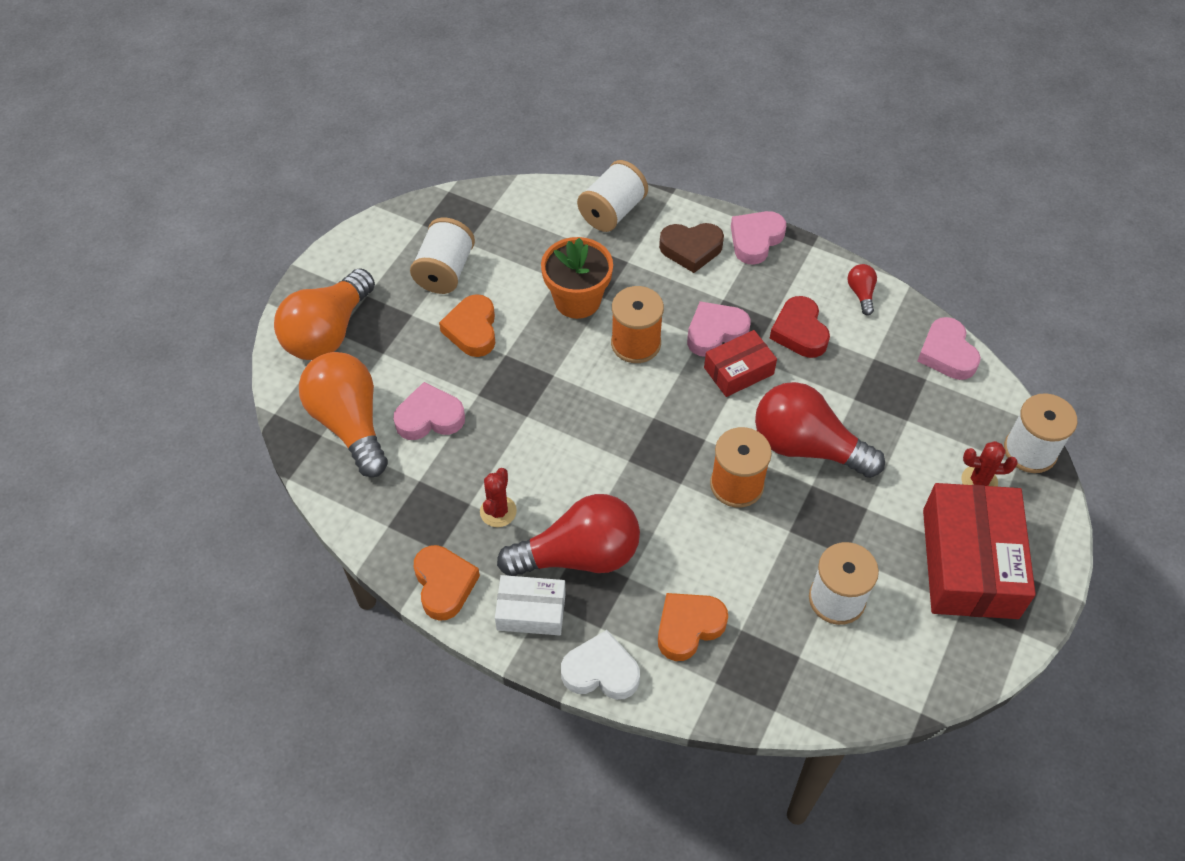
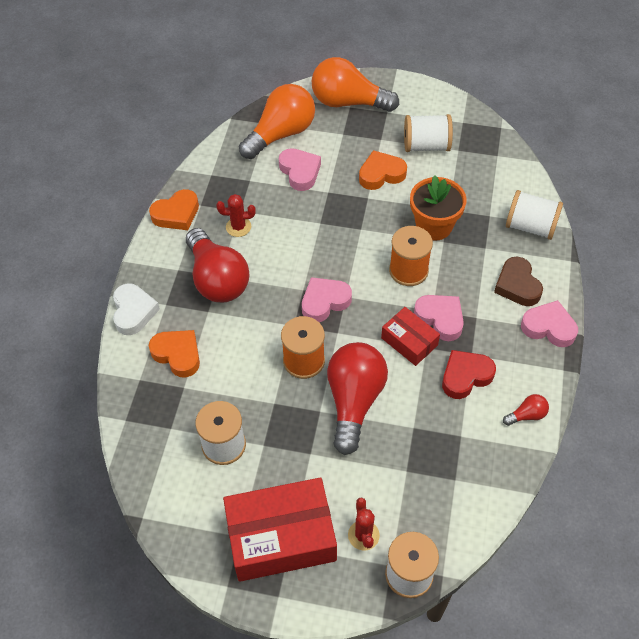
camera: 75 degrees right, 0 degrees up
white box [495,575,566,636] -> none
pink heart [918,317,981,380] -> pink heart moved to [302,277,352,322]

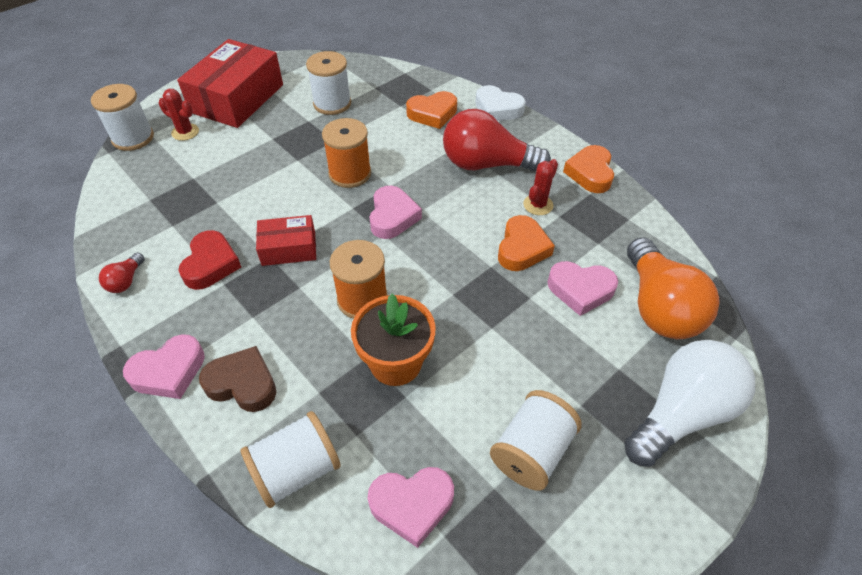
camera: 125 degrees right, 5 degrees down
orange light bulb [312,57,399,112] -> white light bulb [624,340,755,467]
red light bulb [327,342,388,455] -> none
orange heart [359,150,407,190] -> orange heart moved to [498,215,555,271]
pink heart [414,295,464,341] -> pink heart moved to [368,467,454,548]

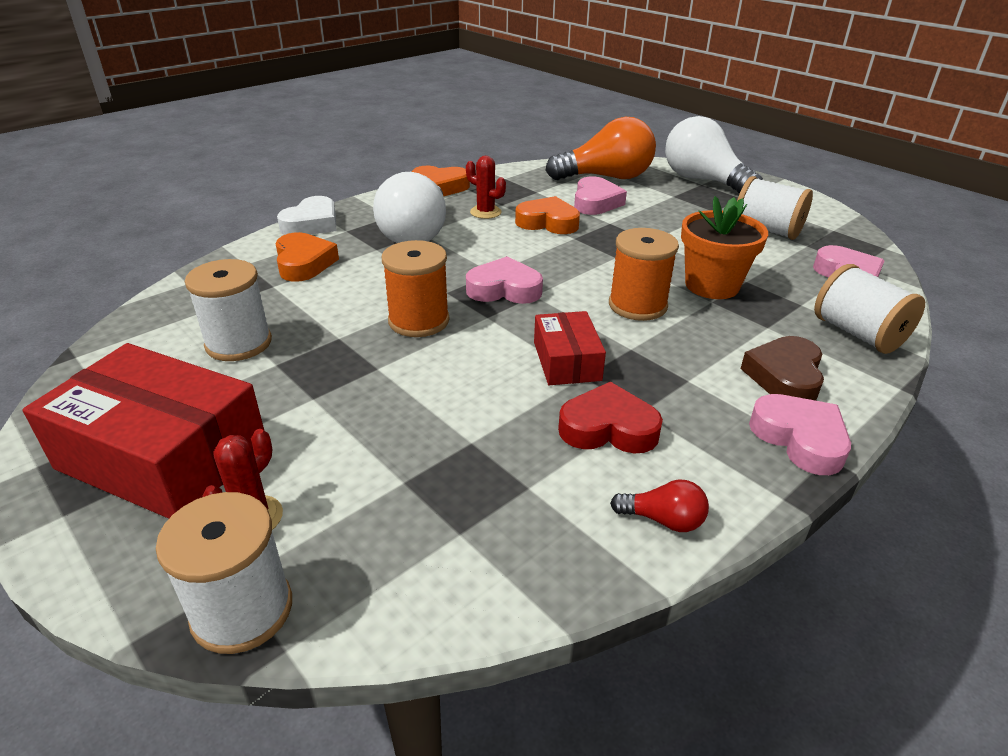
camera: 90 degrees left, 15 degrees down
red light bulb [443,109,551,171] -> white light bulb [373,172,446,243]

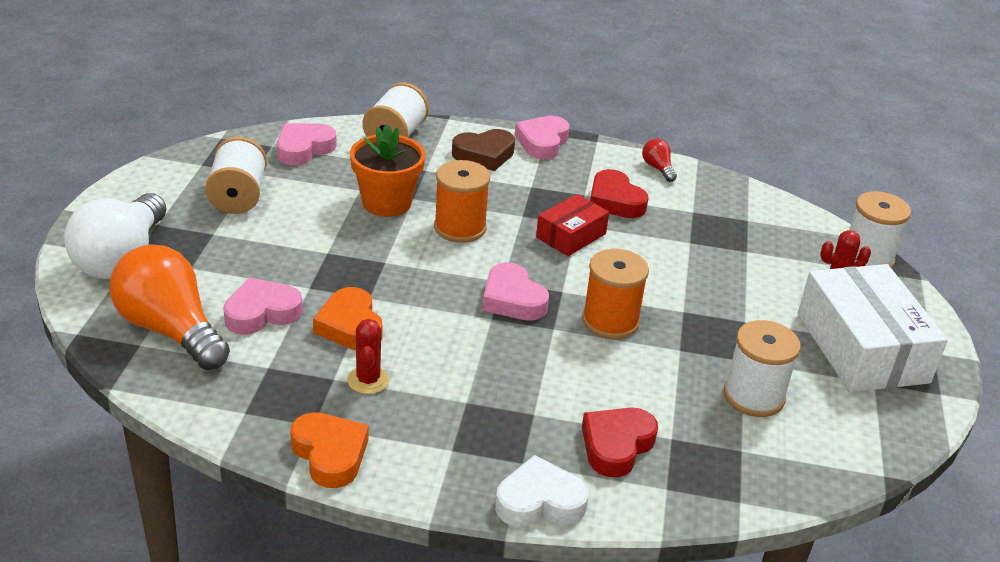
camera: 130 degrees left, 0 degrees up
red box [22,343,264,519] -> white box [798,264,948,392]
orange heart [275,232,339,282] -> red heart [582,407,658,478]
white light bulb [373,172,446,243] -> none

